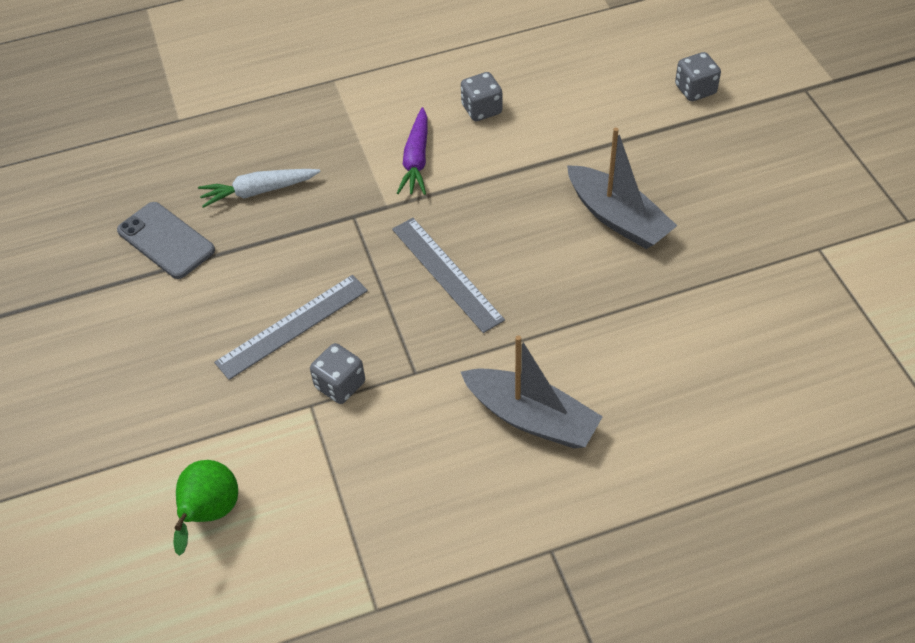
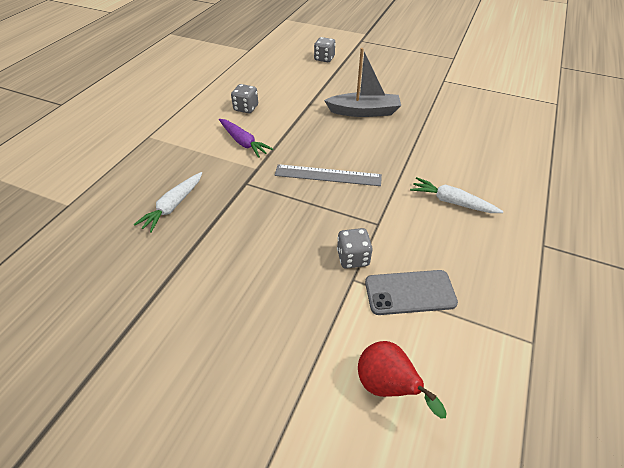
camera: 50 degrees left, 5 degrees down
grey phone [117,202,215,279] -> grey phone moved to [365,270,458,315]
green pear [173,460,238,556] -> red pear [358,341,446,419]
grey ruler [214,275,368,380] -> none
grey boat [461,335,603,449] -> white carrot [410,177,504,213]

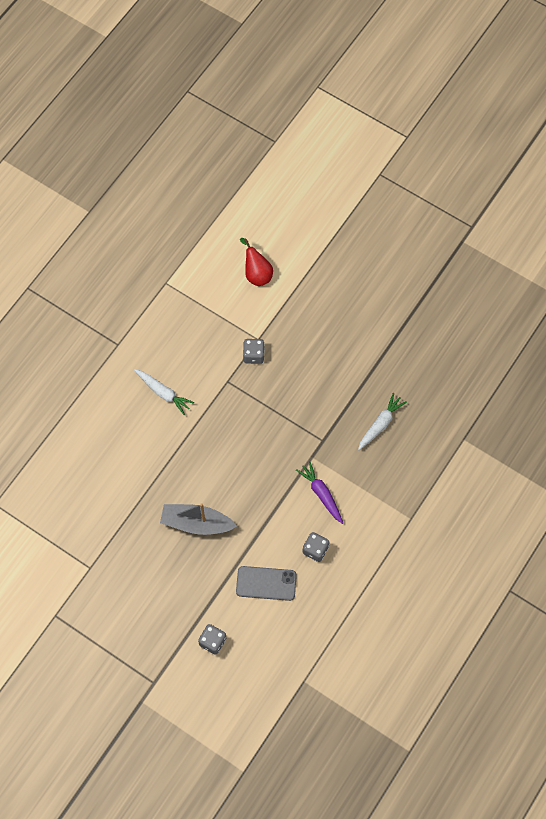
camera: 170 degrees left, 20 degrees up
grey ruler [274,164,382,186] -> none
grey phone [365,270,458,315] -> grey phone moved to [236,566,297,601]

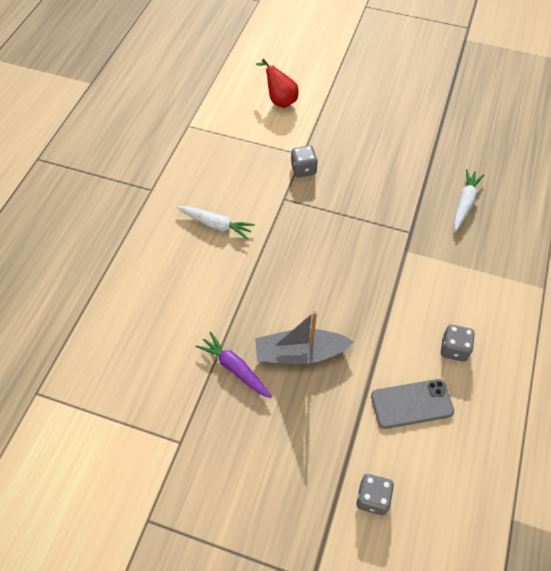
camera: 15 degrees left, 10 degrees down
purple carrot [296,461,343,524] -> purple carrot moved to [196,332,272,398]

